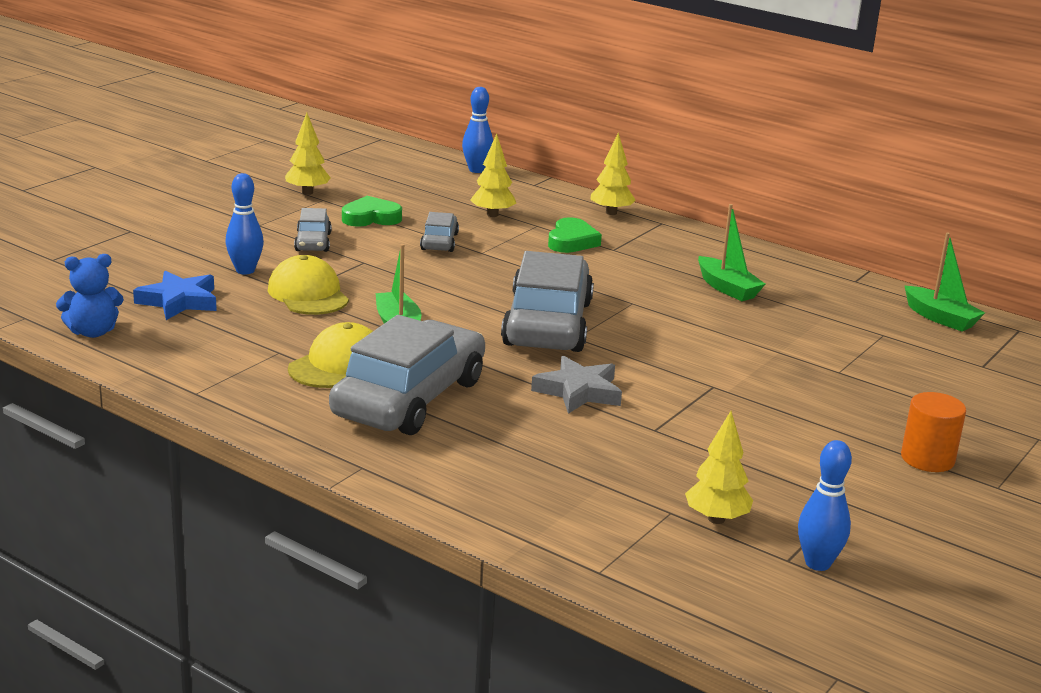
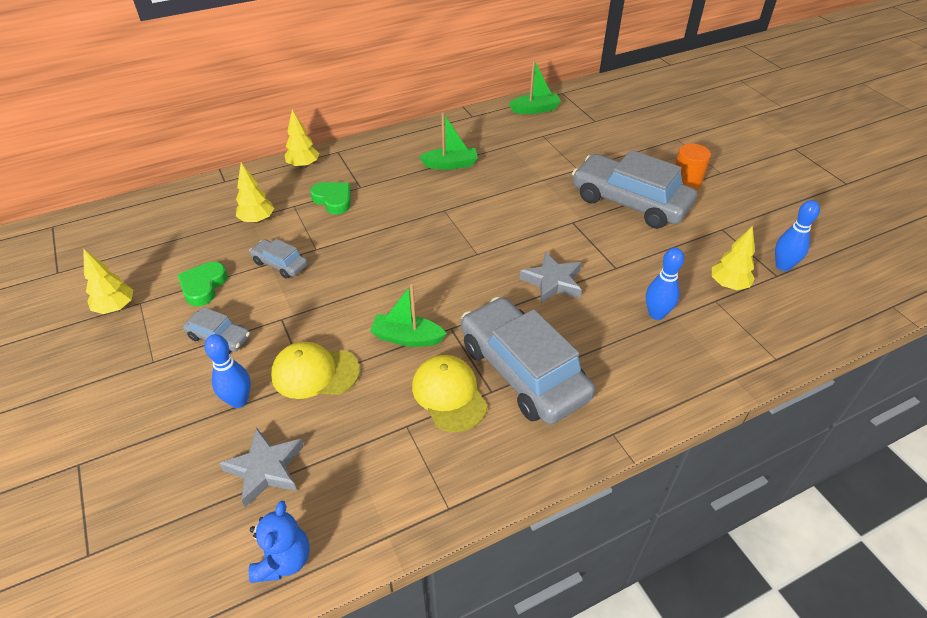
camera: 60 degrees left, 20 degrees up
blue star [133,271,217,320] -> grey star [219,427,304,507]
blue bowling pin [462,87,493,173] -> blue bowling pin moved to [646,248,684,320]
grey car [501,251,594,352] -> grey car moved to [572,150,697,229]

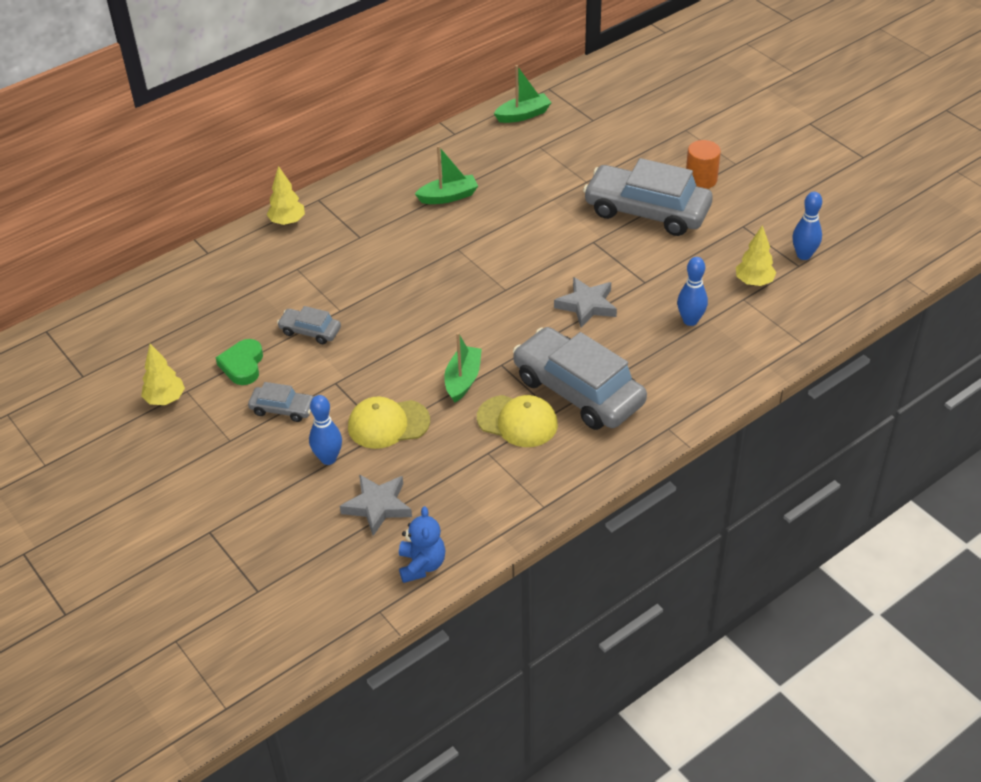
camera: 10 degrees left, 0 degrees up
yellow tree [236,163,274,223] -> none
green heart [310,182,351,214] -> none
green boat [370,284,447,347] -> green boat turned 105 degrees clockwise [444,332,482,403]
yellow cap [412,355,487,432] -> yellow cap turned 150 degrees clockwise [477,395,558,447]

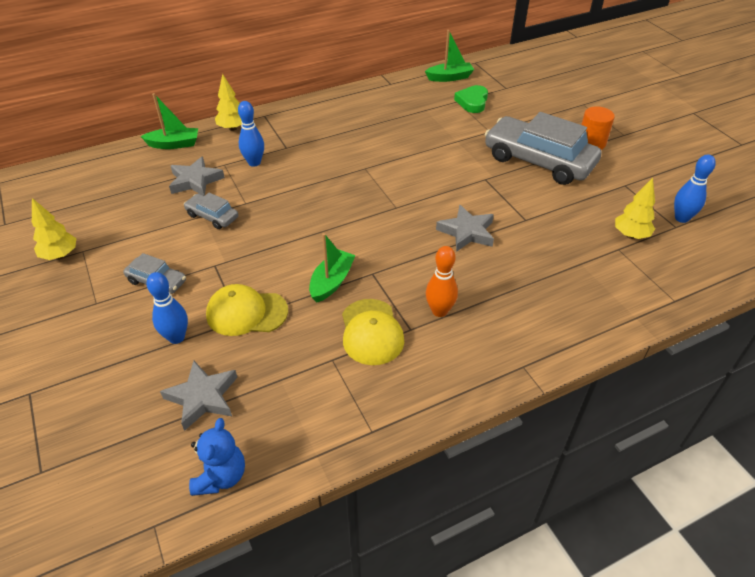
camera: 10 degrees right, 0 degrees up
green heart [216,339,263,385] -> green heart moved to [454,85,488,113]
green boat [415,146,478,204] -> green boat moved to [140,93,198,149]
yellow cap [477,395,558,447] -> yellow cap turned 45 degrees clockwise [342,299,404,365]
grey car [513,327,647,430] -> orange bowling pin [426,246,458,317]
blue bowling pin [677,257,708,326] -> blue bowling pin moved to [238,101,264,167]
none -> grey star [169,156,225,196]

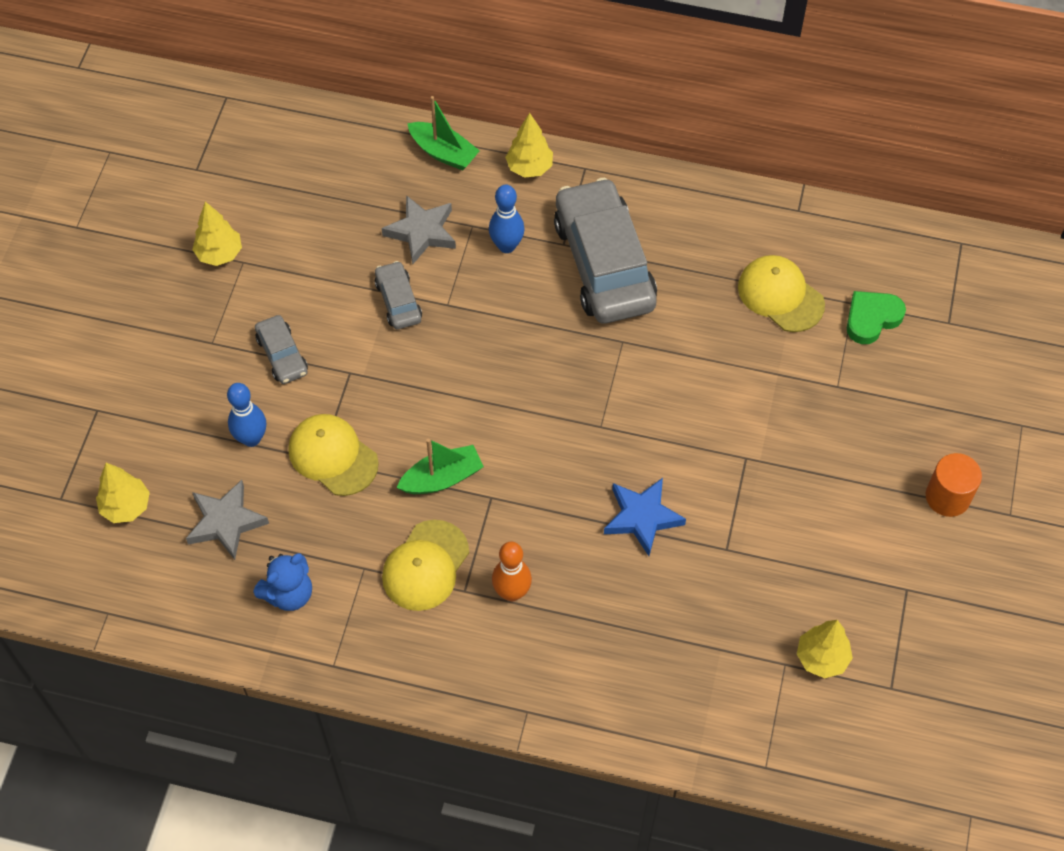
camera: 40 degrees right, 15 degrees up
blue teddy bear [189,418,245,496] -> blue teddy bear moved to [253,553,312,611]
green boat [425,30,474,82] -> none
grey star [436,205,494,252] -> blue star [604,478,686,556]
grey car [485,112,601,185] -> grey car moved to [554,178,657,323]
blue bowling pin [674,154,716,223] -> none
none -> yellow tree [96,463,150,523]
none -> yellow cap [738,255,825,332]

